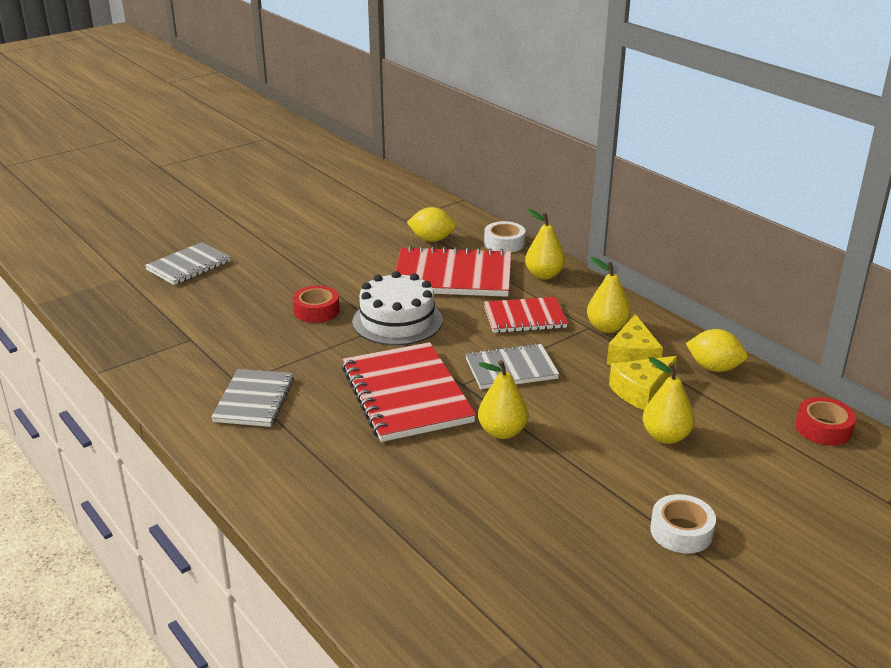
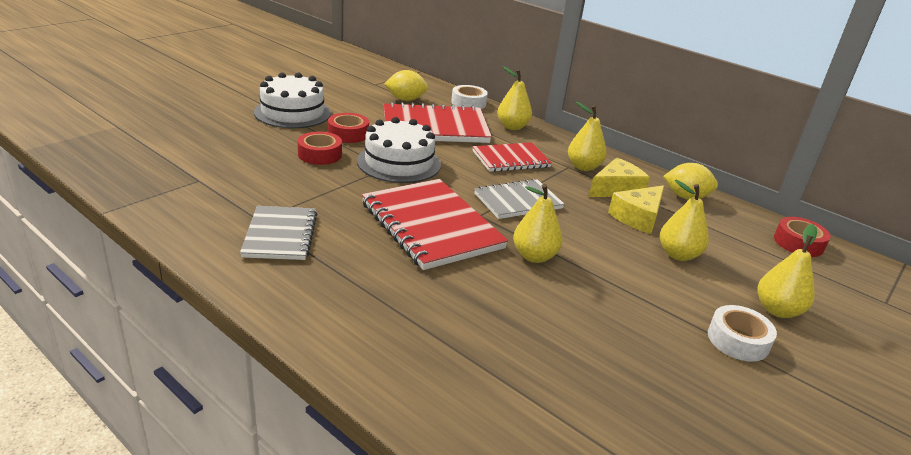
camera: 15 degrees left, 0 degrees up
grey notebook [145,242,230,285] -> none
yellow cheese [607,314,663,365] -> yellow cheese turned 120 degrees counterclockwise [589,158,650,197]
none -> white cake [254,72,331,128]
none -> red tape [328,113,369,143]
none -> yellow pear [758,224,817,318]

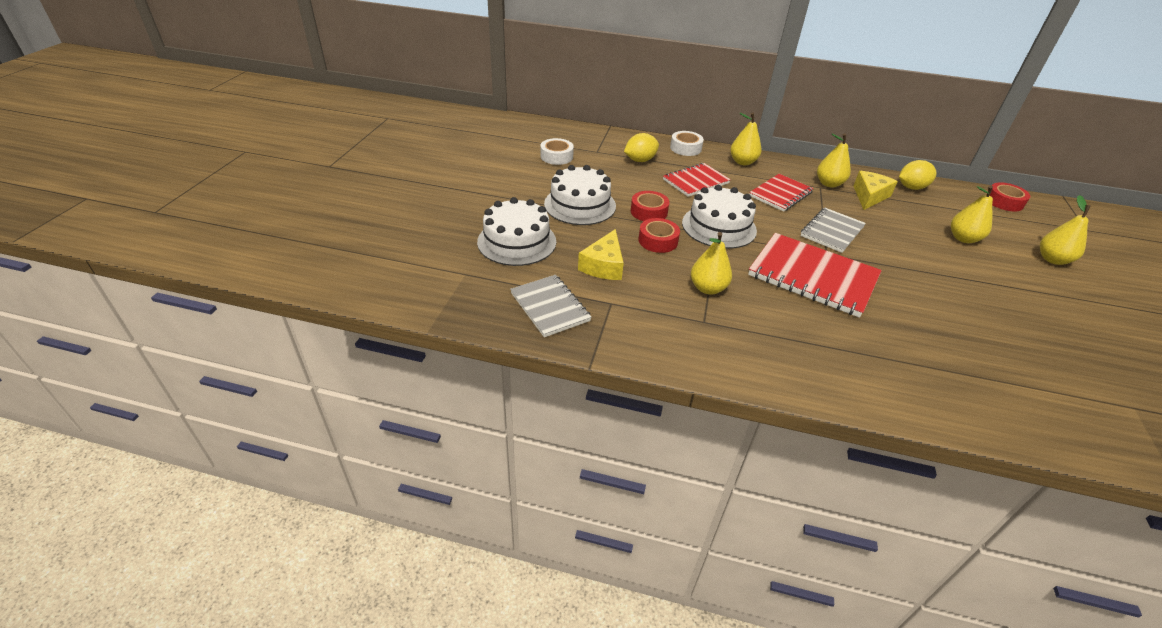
camera: 25 degrees left, 10 degrees up
grey notebook [240,206,317,260] -> grey notebook moved to [510,275,592,337]
red notebook [384,102,492,143] -> red notebook [663,163,731,197], size x0.61
yellow pear [513,184,563,263] -> yellow pear moved to [691,232,732,295]
yellow cheese [608,185,664,234] -> yellow cheese moved to [578,229,624,280]
white tape [708,305,777,362] -> white tape moved to [540,138,574,165]
none -> white cake [477,197,556,266]

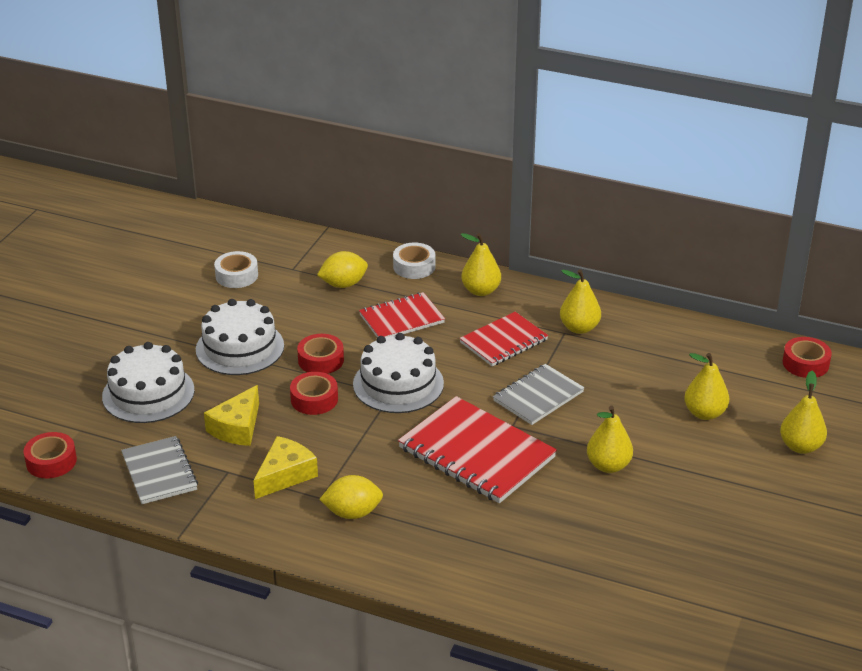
camera: 10 degrees right, 5 degrees down
yellow pear [691,232,732,295] -> yellow pear moved to [587,406,633,473]
yellow cheese [853,171,898,210] -> yellow cheese moved to [253,436,318,499]
yellow lemon [899,160,936,190] -> yellow lemon moved to [319,475,383,519]
none -> red tape [24,432,77,478]

